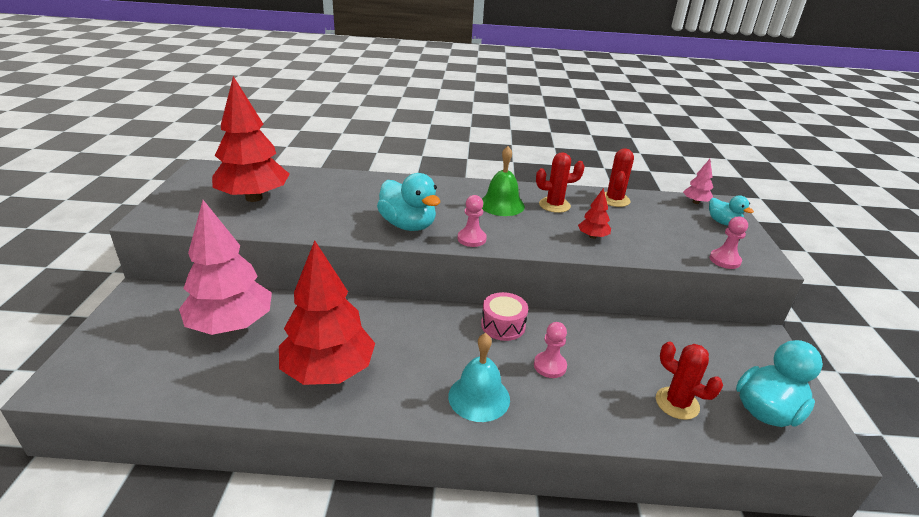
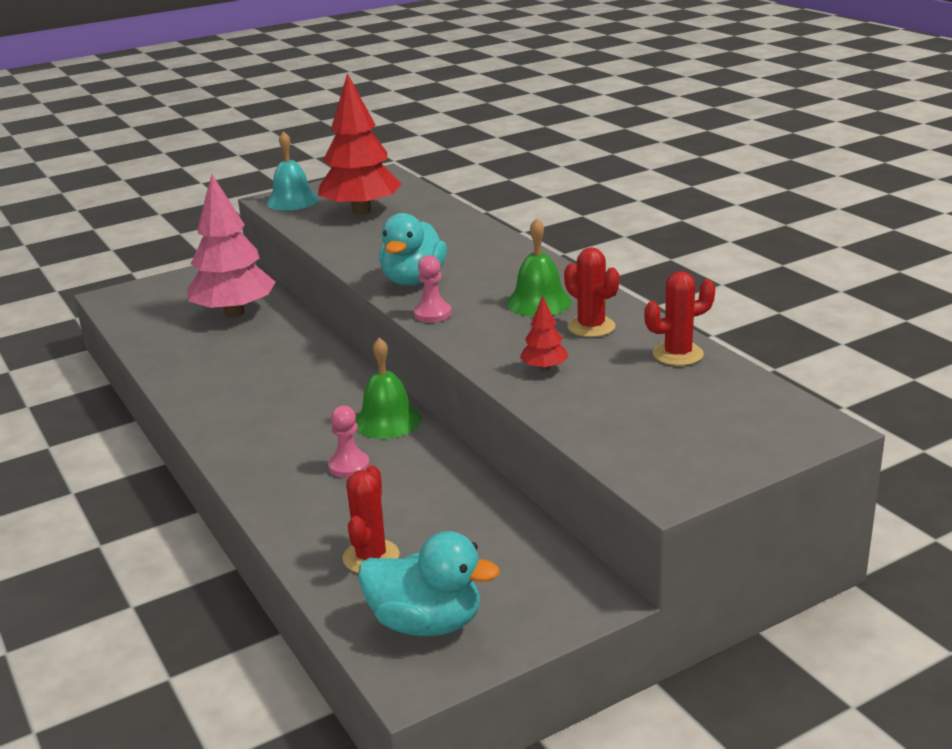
camera: 60 degrees right, 5 degrees down
red tree [279,240,375,385] -> none
turquoise bell [448,333,510,422] -> turquoise bell moved to [266,131,319,210]
pink drum [481,292,528,341] -> green bell [355,338,421,439]
pink tree [683,159,713,204] -> none
turquoise duck [709,196,754,226] -> none
pink pawn [710,217,748,269] -> none

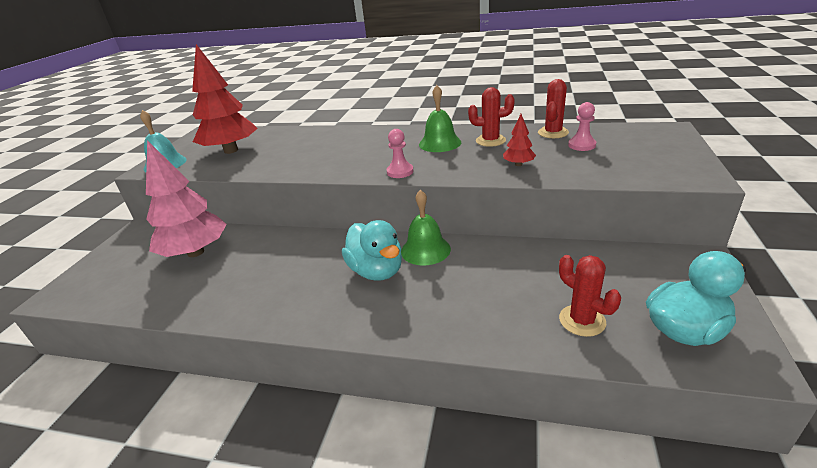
camera: 45 degrees left, 5 degrees up
pink pawn [328,405,370,478] -> pink pawn moved to [568,102,596,151]
turquoise duck [379,213,447,286] -> turquoise duck moved to [342,220,402,281]

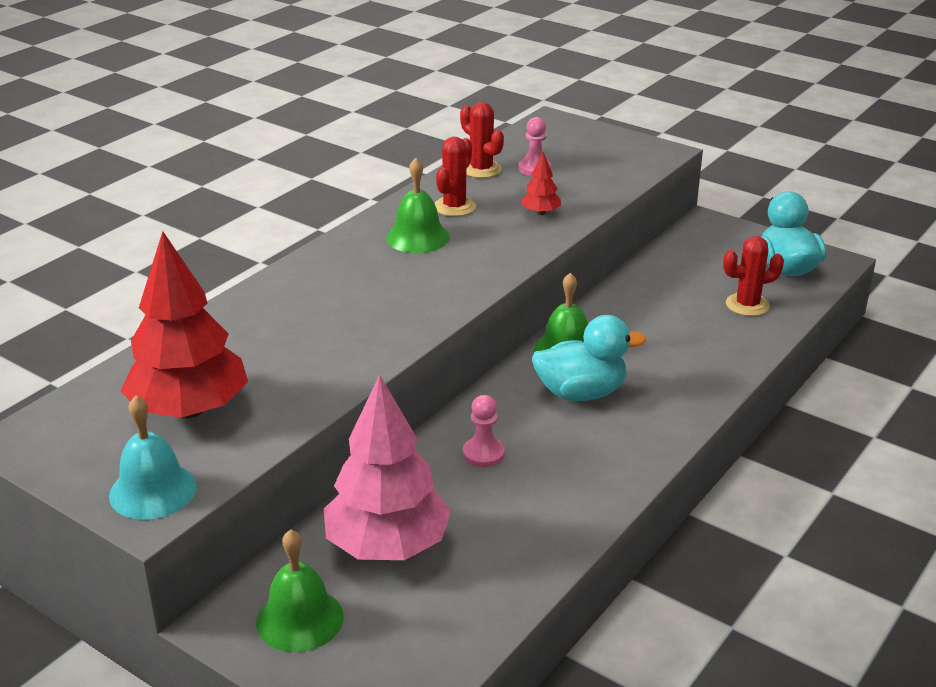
camera: 70 degrees left, 0 degrees up
pink pawn [387,129,413,178] -> pink pawn moved to [463,395,505,468]
none -> green bell [256,529,344,652]

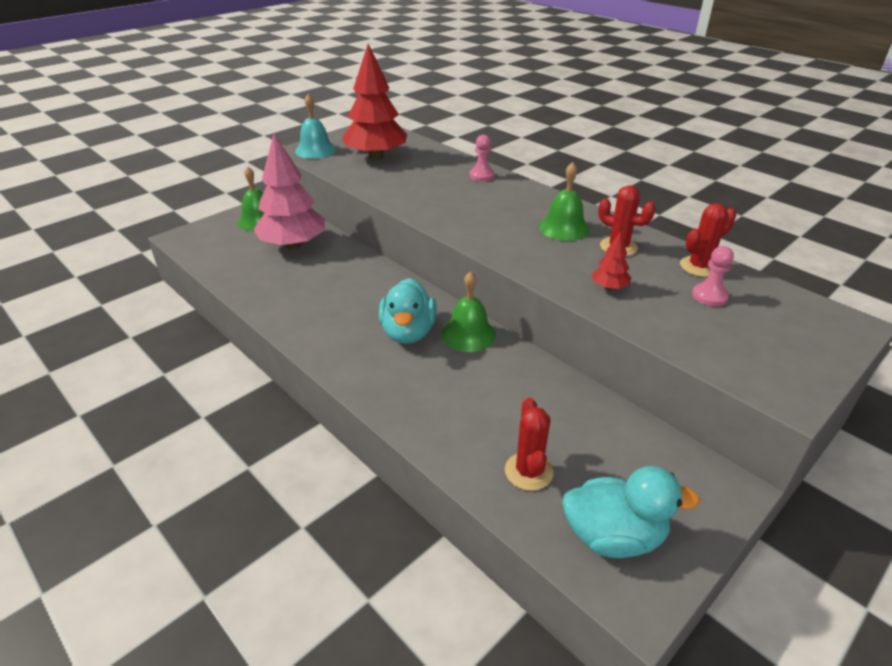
camera: 100 degrees right, 5 degrees up
pink pawn [463,395,505,468] -> pink pawn moved to [470,135,495,181]

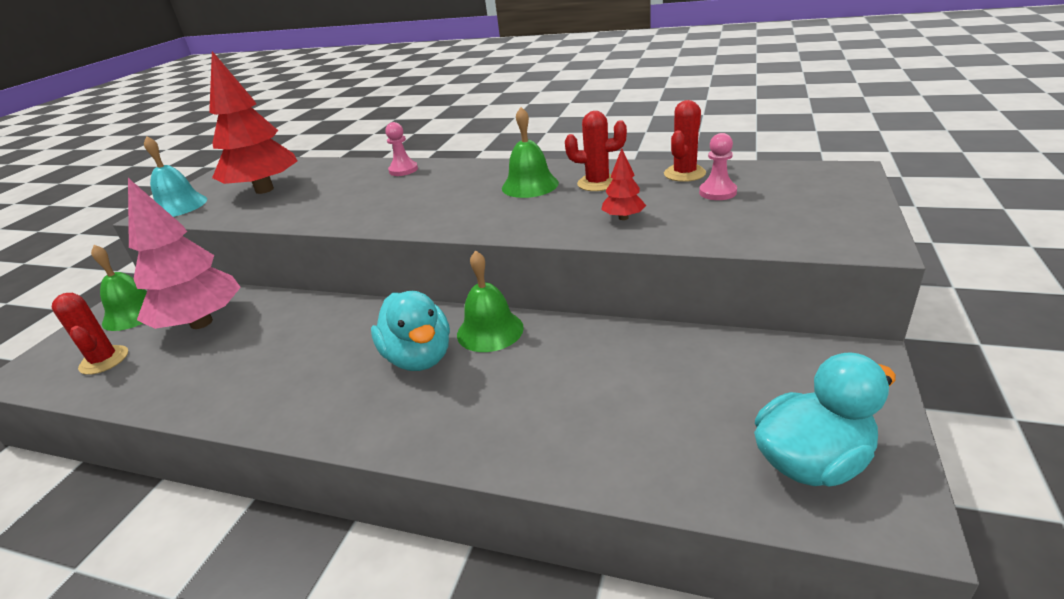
camera: 25 degrees left, 5 degrees down
red cactus [505,398,553,491] -> red cactus moved to [52,293,128,375]

